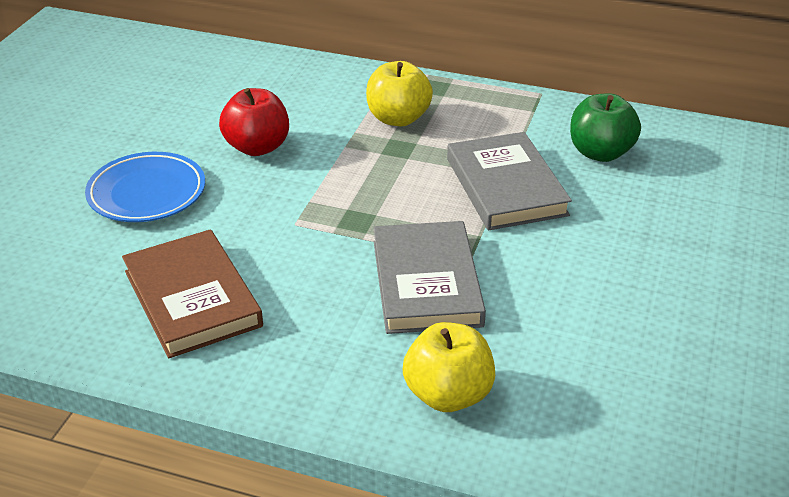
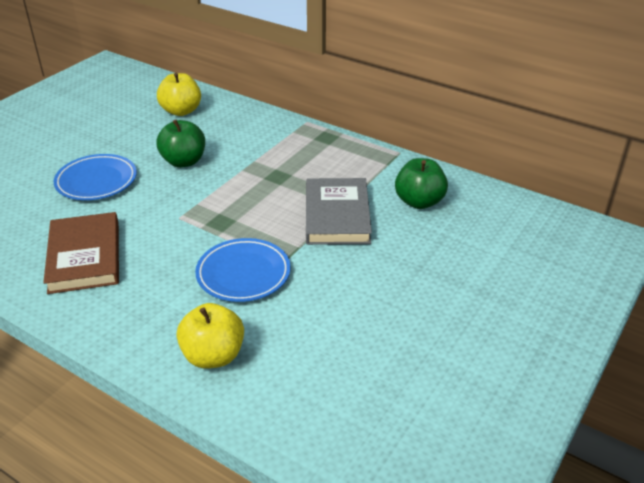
camera: 15 degrees right, 0 degrees up
red apple [219,88,289,156] -> green apple [157,120,205,168]
yellow apple [366,61,433,126] -> yellow apple moved to [157,73,201,116]
grey book [373,221,486,334] -> blue plate [195,238,290,302]

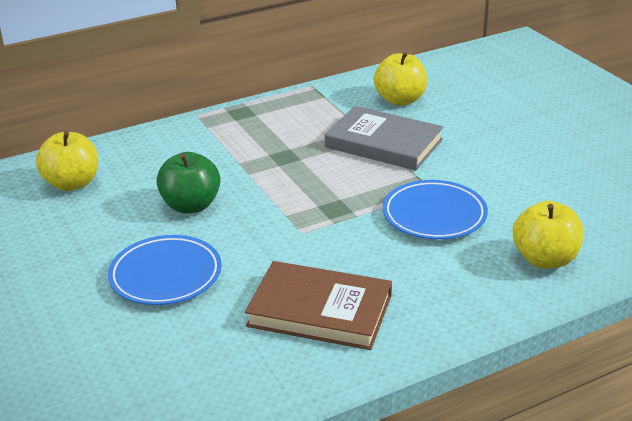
camera: 60 degrees left, 5 degrees down
green apple [395,158,448,209] -> yellow apple [374,52,427,106]

